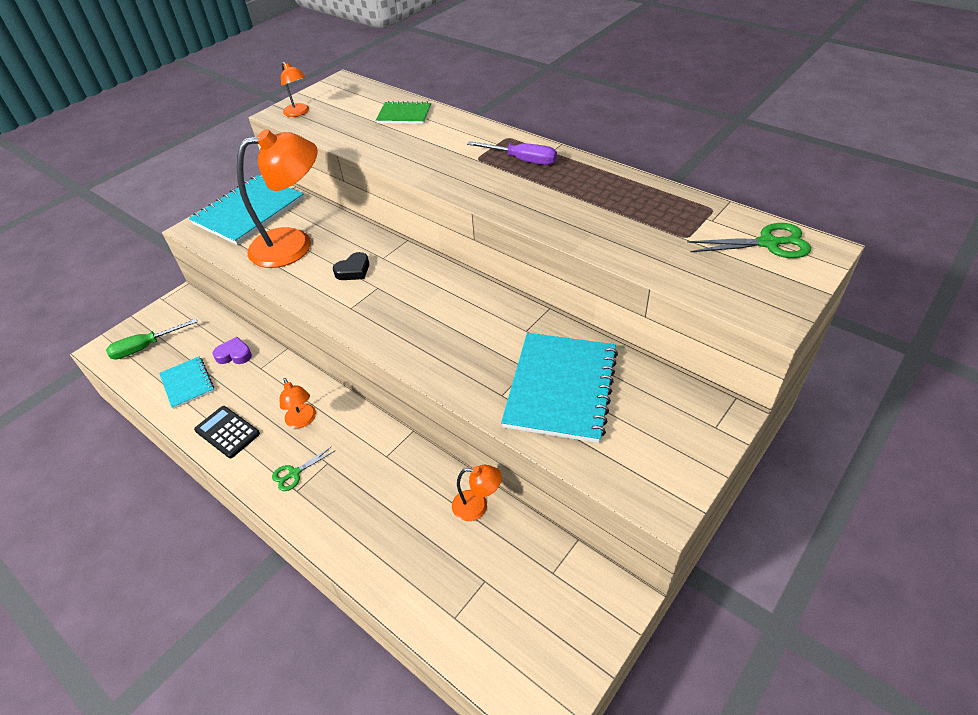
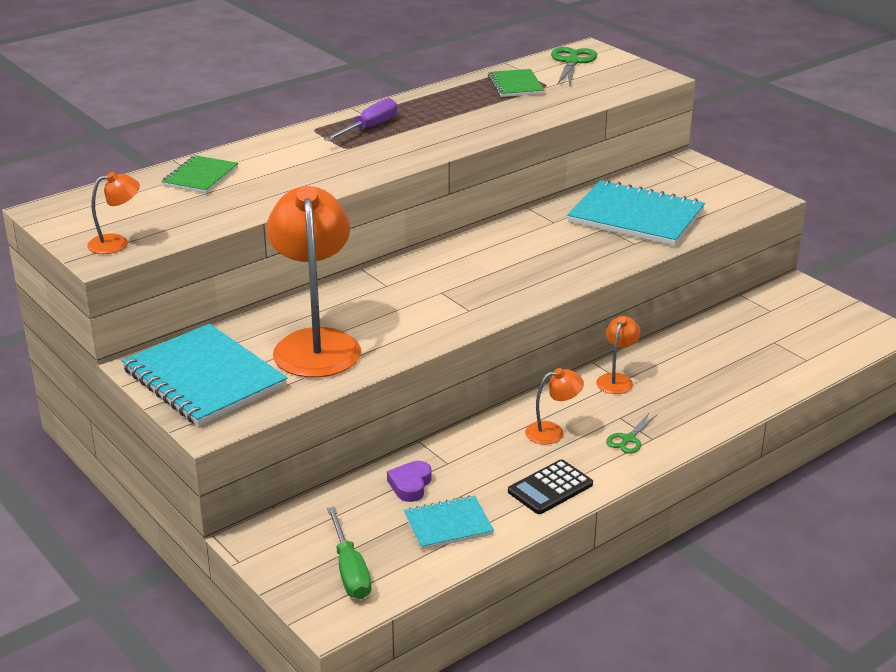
camera: 80 degrees left, 15 degrees down
green scissors [272,446,335,491] -> green scissors turned 60 degrees clockwise [606,413,657,454]
black heart [333,252,369,280] -> none
orange lamp [452,465,502,521] -> orange lamp moved to [596,316,641,394]
none -> green notebook [488,69,544,97]

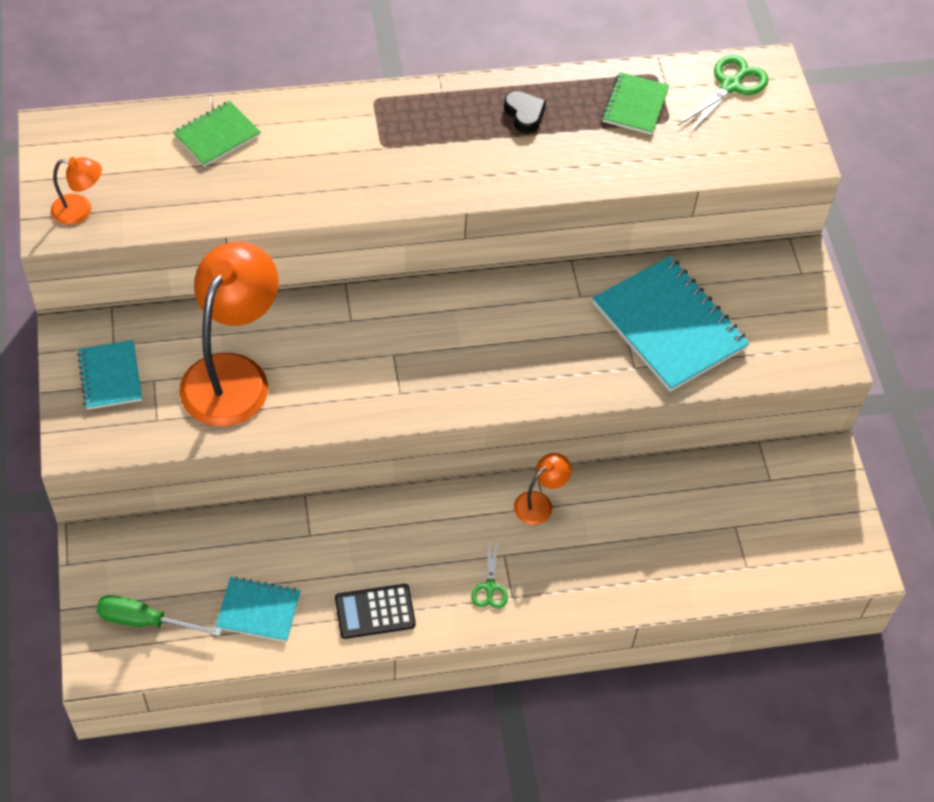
camera: 25 degrees right, 25 degrees up
turquoise notebook [122,324,288,426] -> turquoise notebook [77,340,142,410], size x0.53
purple screwdriver [324,98,398,141] -> none
green screwdriver [327,507,371,599] -> green screwdriver turned 90 degrees clockwise [96,595,222,636]
purple heart [387,461,432,502] -> none
orange lamp [525,368,584,445] -> none
green scissors [606,413,657,454] -> green scissors turned 60 degrees counterclockwise [471,541,508,609]
none -> black heart [504,91,546,134]

